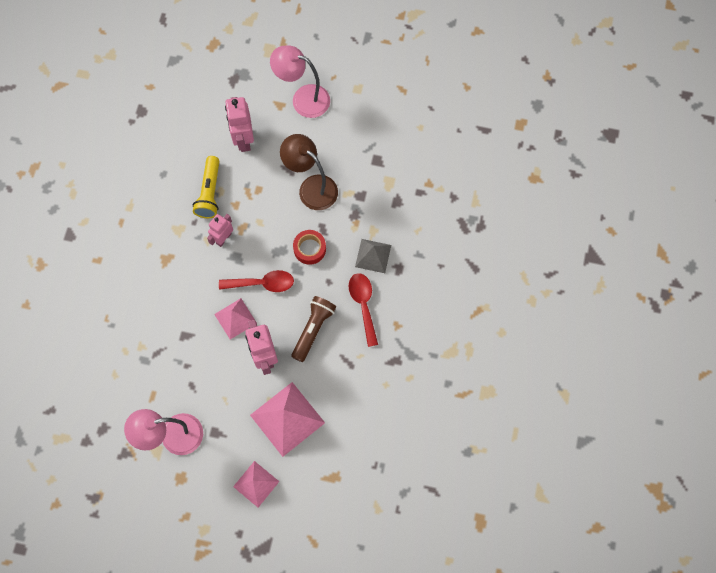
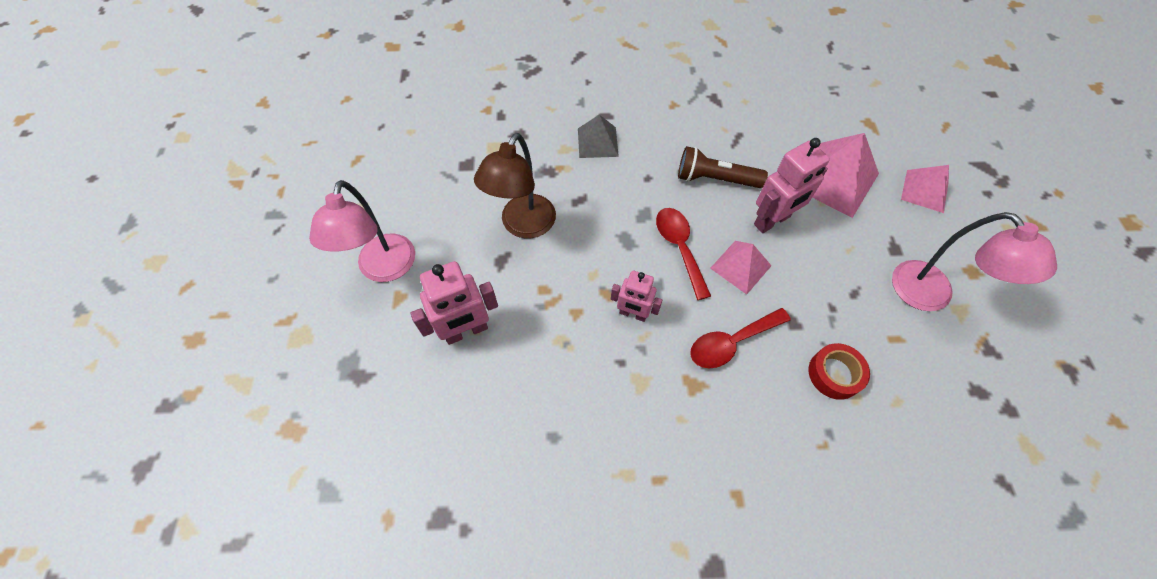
camera: 105 degrees left, 10 degrees down
yellow flashlight [193,156,220,218] -> none
red tape [293,230,326,265] -> red tape moved to [808,343,870,400]
red spoon [349,273,378,347] -> red spoon moved to [690,308,791,368]

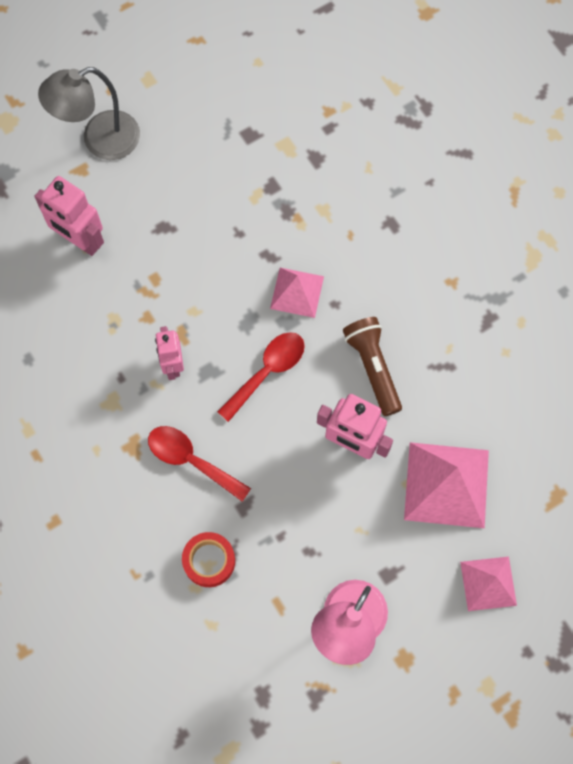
camera: 60 degrees right, 10 degrees up
pink lamp [309,180,415,282] -> grey lamp [38,67,140,160]
brown lamp [474,133,556,238] -> none
grey pyramid [578,115,619,158] -> none
pink pyramid [710,241,772,295] -> pink pyramid moved to [270,268,324,318]

